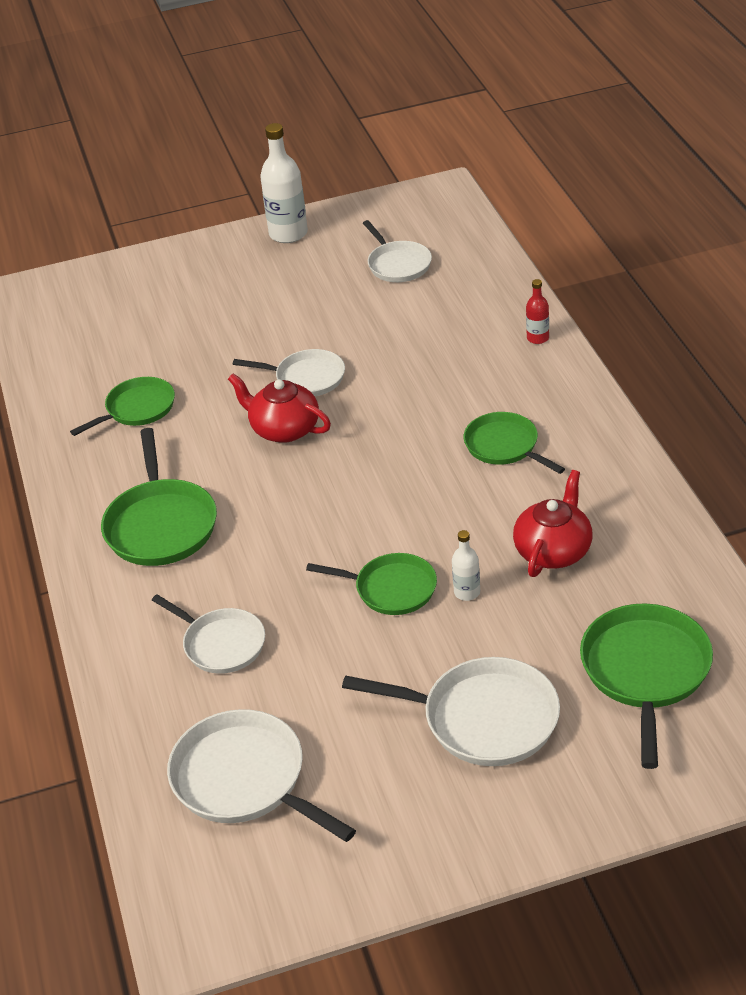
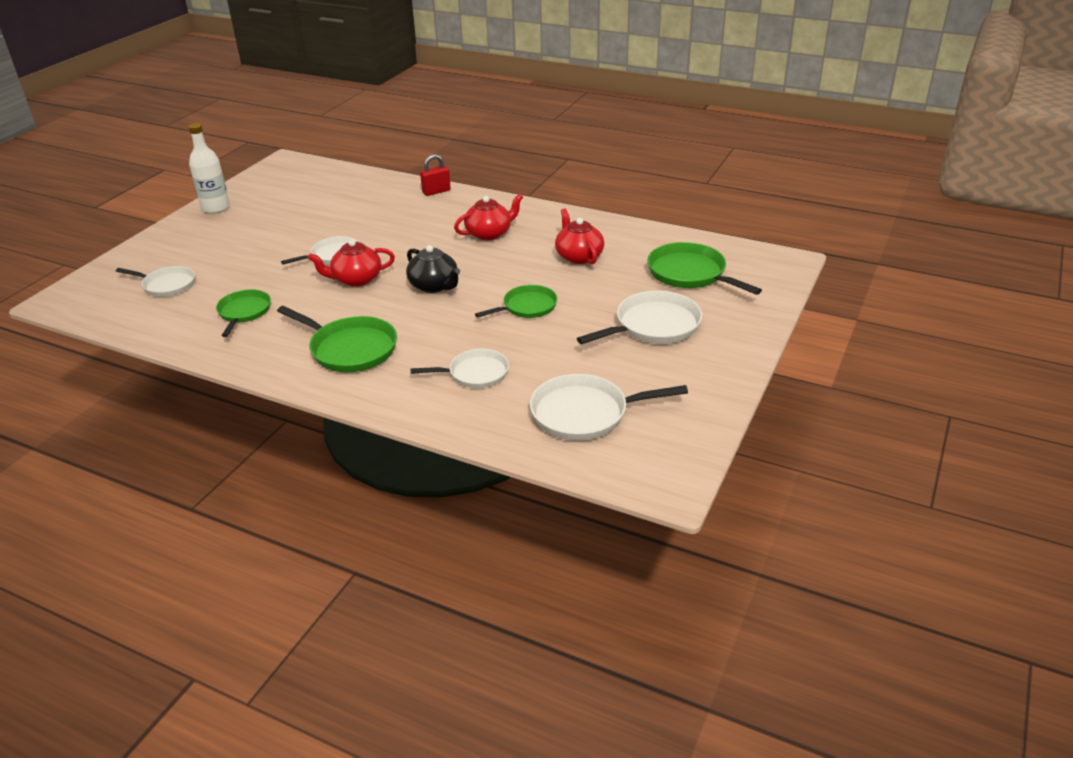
camera: 50 degrees left, 5 degrees down
white pan [363,220,432,282] -> white pan moved to [116,266,195,297]
white bottle [452,530,480,601] -> none
green pan [463,412,565,474] -> red teapot [454,194,523,240]
red bottle [526,279,549,344] -> red padlock [420,154,451,196]
none -> black teapot [406,245,460,293]

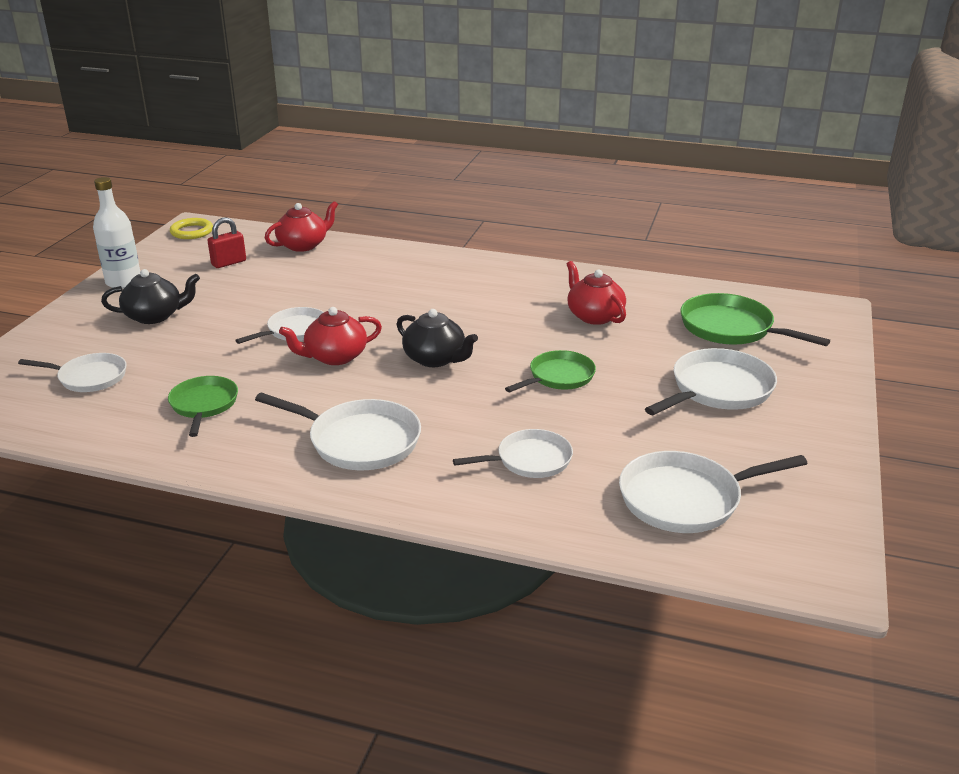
camera: 10 degrees left, 5 degrees down
green pan [277,306,397,372] -> white pan [255,392,421,470]
red padlock [420,154,451,196] -> red padlock moved to [207,218,246,268]
red teapot [454,194,523,240] -> red teapot moved to [265,201,338,252]
none -> black teapot [101,269,200,324]
none -> yellow ring [170,218,213,239]

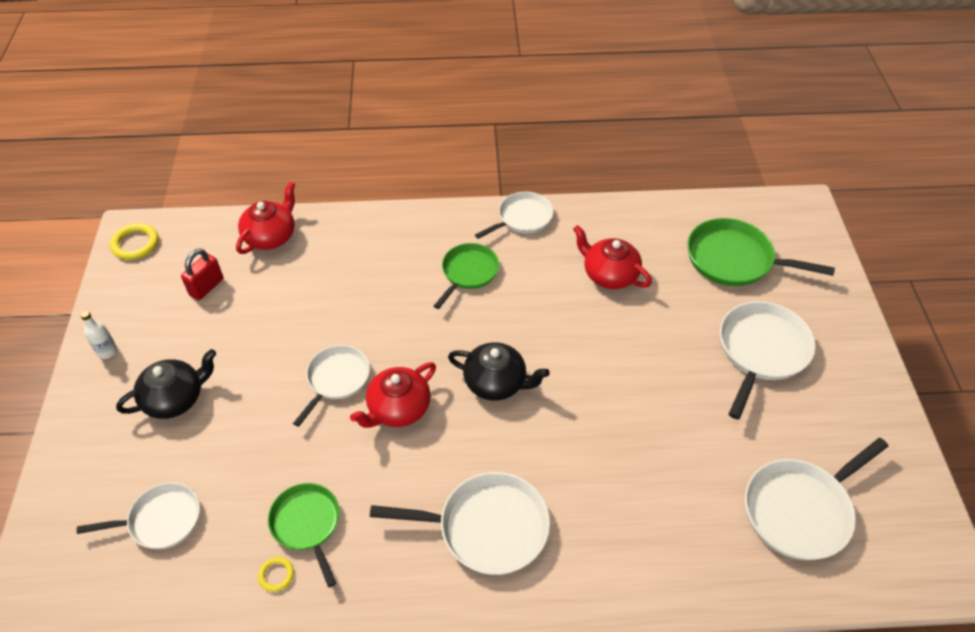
camera: 20 degrees left, 20 degrees up
white bottle [93,177,140,289] -> white bottle [80,310,117,359], size x0.52
white pan [453,429,573,478] -> white pan moved to [475,192,553,239]
green pan [505,350,596,392] -> green pan moved to [434,243,499,309]
none -> yellow ring [258,557,294,592]

